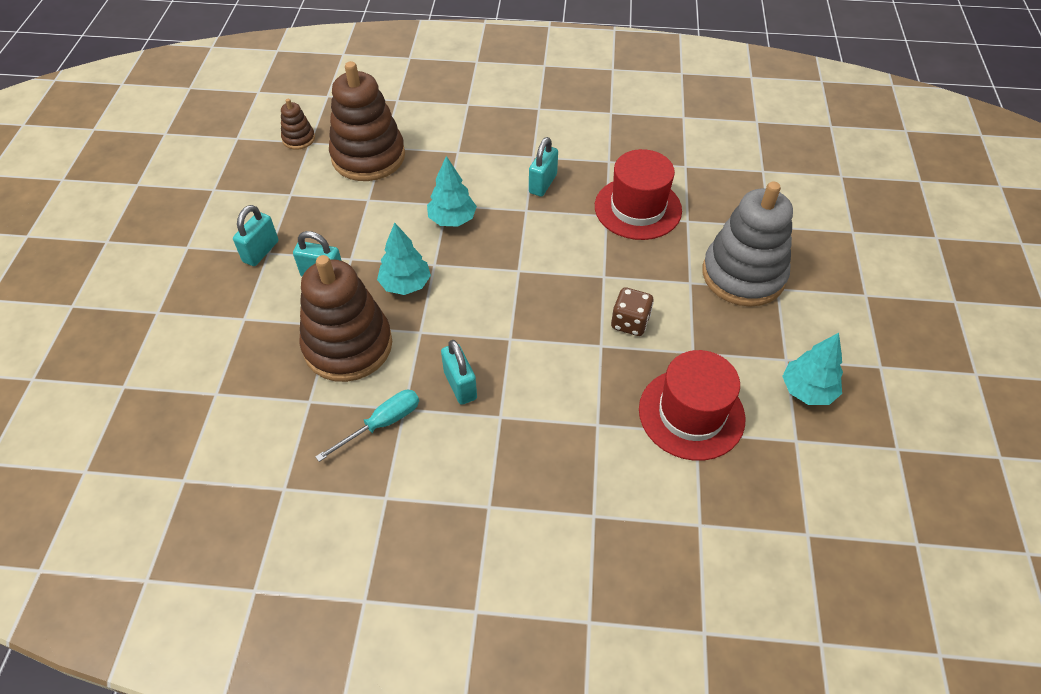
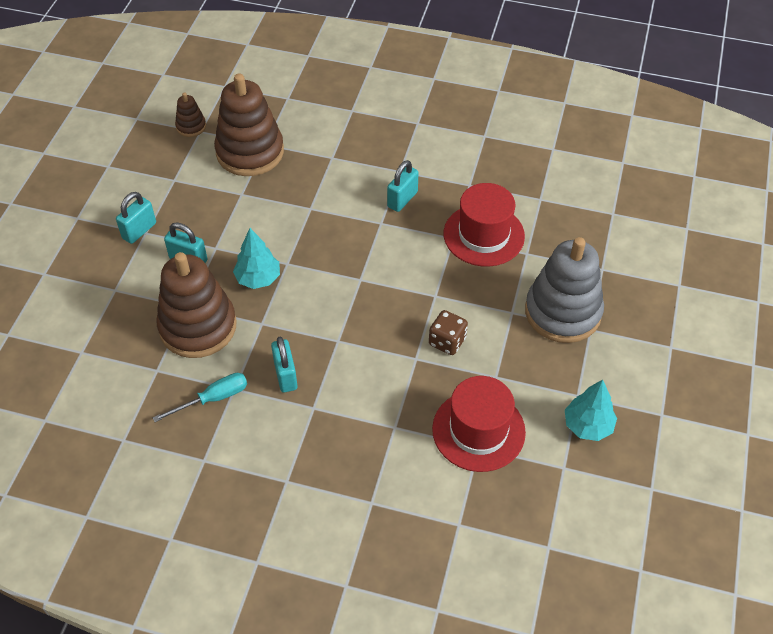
camera: 10 degrees right, 0 degrees up
turquoise tree [427,156,477,227] -> none

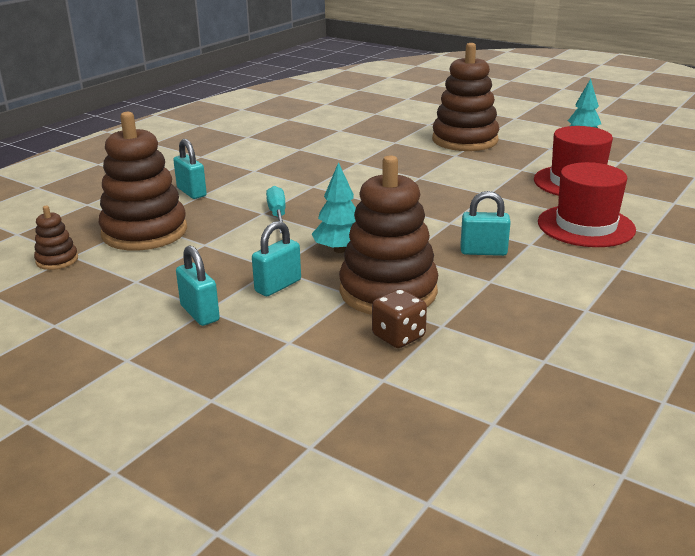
camera: 70 degrees left, 25 degrees down
turquoise screwdriver [153,373,247,422] -> turquoise screwdriver moved to [266,186,286,233]
turquoise padlock [387,160,419,212] -> turquoise padlock moved to [173,139,207,199]
brown dice [429,310,468,355] -> brown dice moved to [372,289,427,348]
red hat [444,183,525,267] -> red hat moved to [538,162,636,247]
grey stacking toy [525,237,604,343] -> brown stacking toy [432,43,499,151]

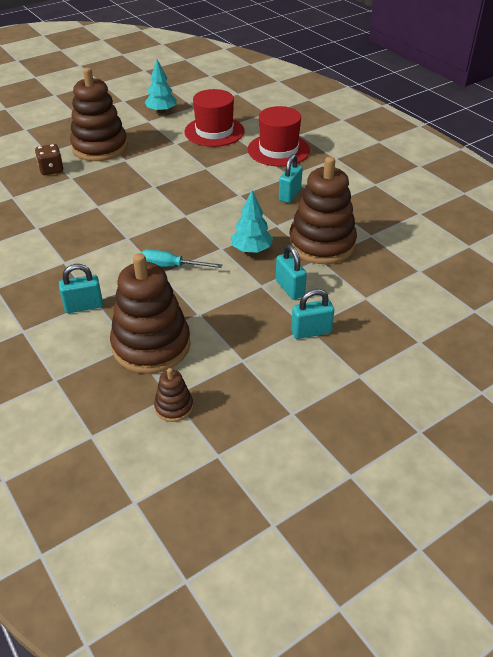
camera: 70 degrees left, 15 degrees up
brown dice [372,289,427,348] -> brown dice moved to [35,144,63,175]

